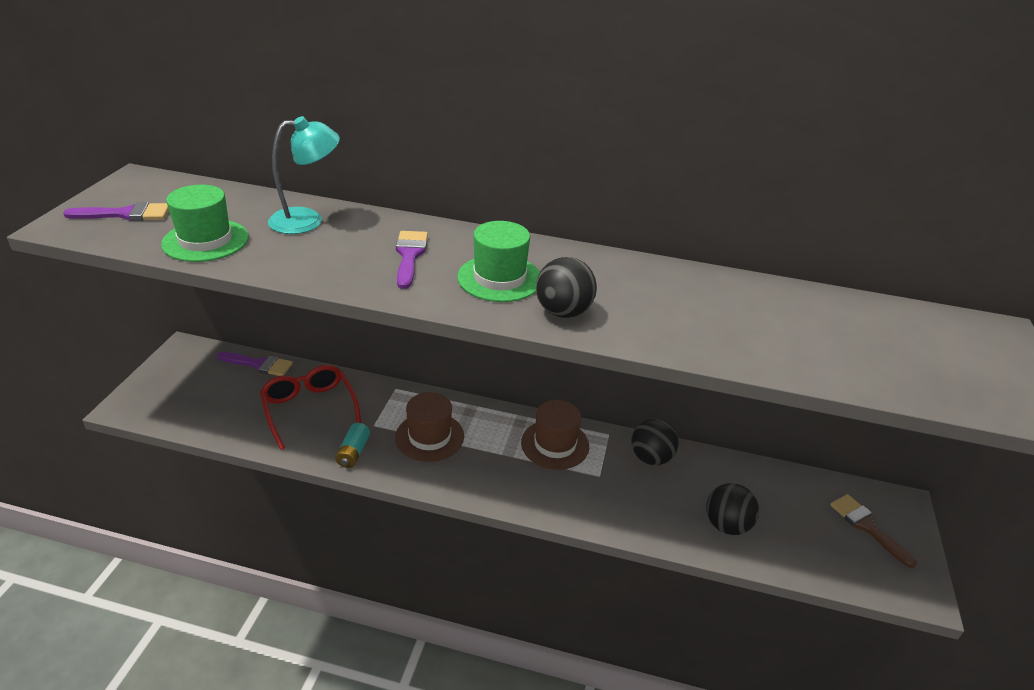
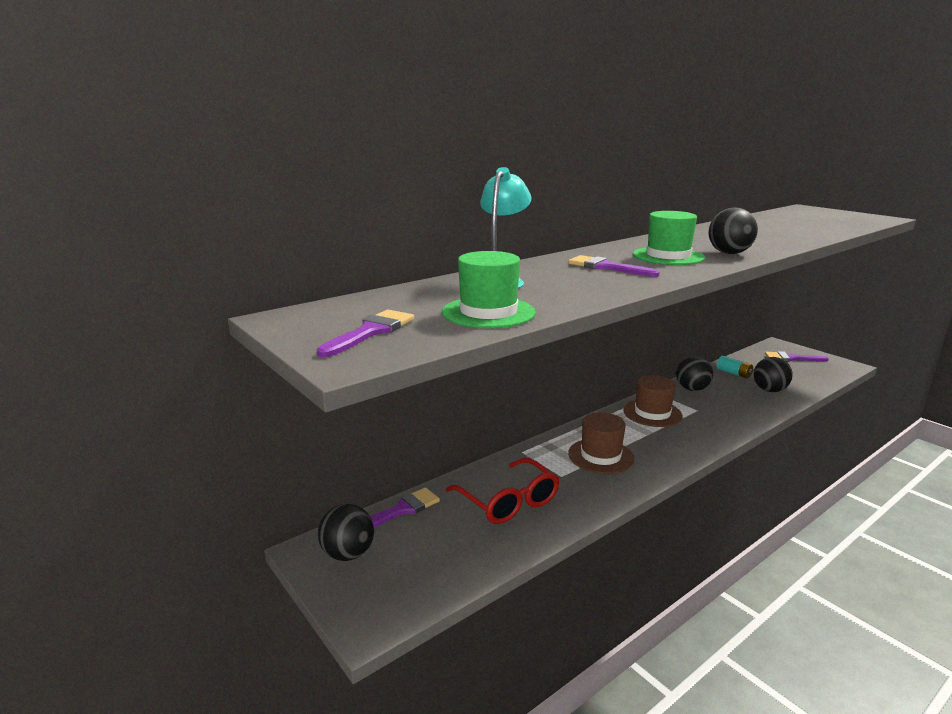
camera: 50 degrees left, 15 degrees down
red glasses [260,365,361,450] -> red glasses turned 135 degrees counterclockwise [446,458,560,524]
turquoise battery [335,423,370,468] -> turquoise battery moved to [717,356,753,378]
brown brush [830,494,917,568] -> purple brush [765,351,829,362]
none -> black ball [318,504,374,561]

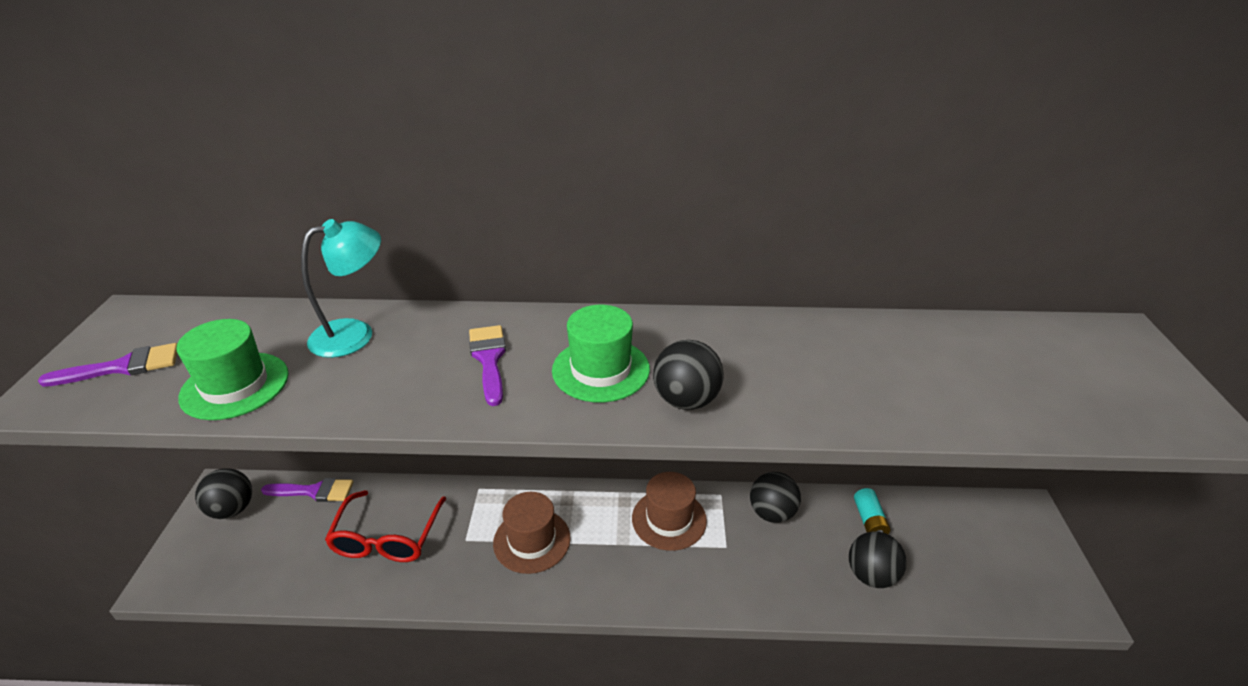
camera: 40 degrees right, 15 degrees up
purple brush [765,351,829,362] -> none

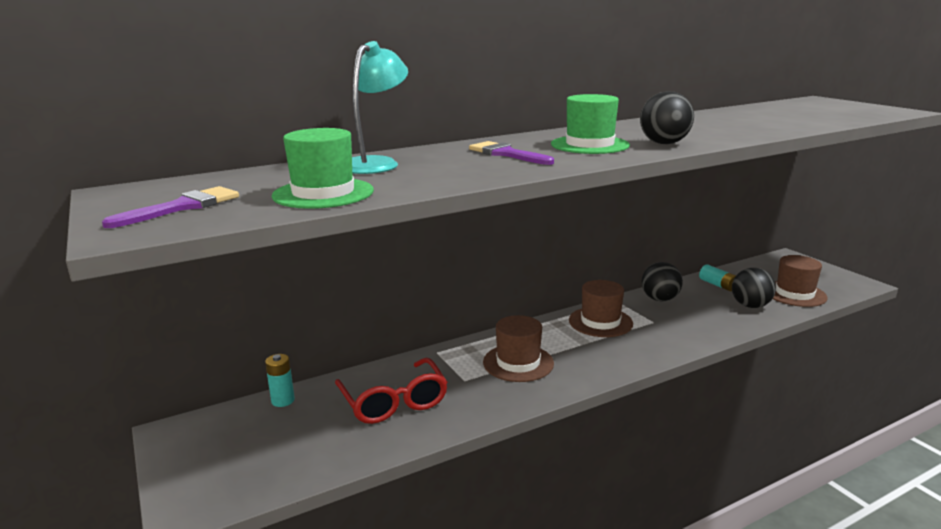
camera: 30 degrees left, 15 degrees down
black ball [195,468,252,519] -> none
purple brush [261,478,353,502] -> turquoise battery [265,354,295,407]
none -> brown hat [773,255,828,307]

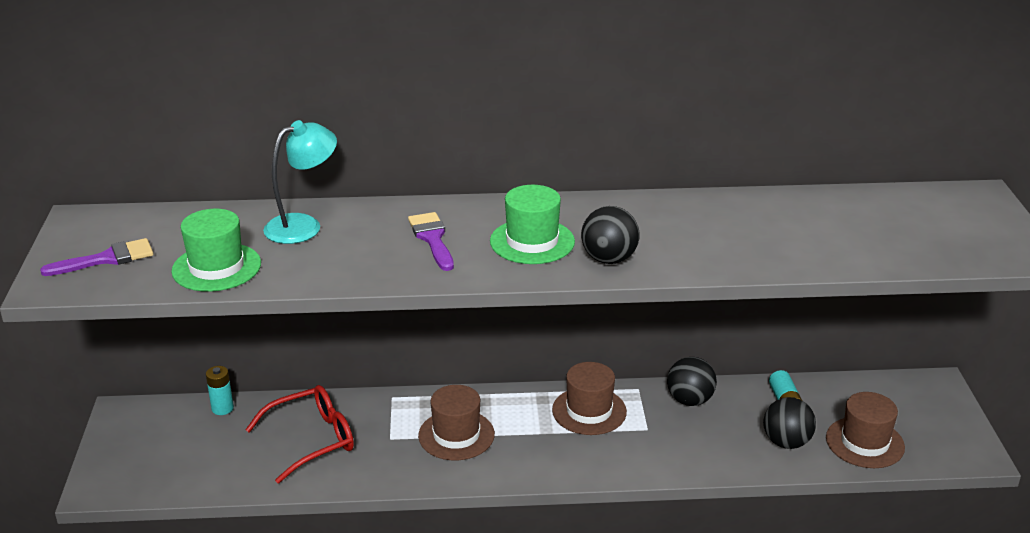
camera: 25 degrees right, 10 degrees up
red glasses [335,358,448,424] -> red glasses turned 120 degrees counterclockwise [245,385,354,483]

